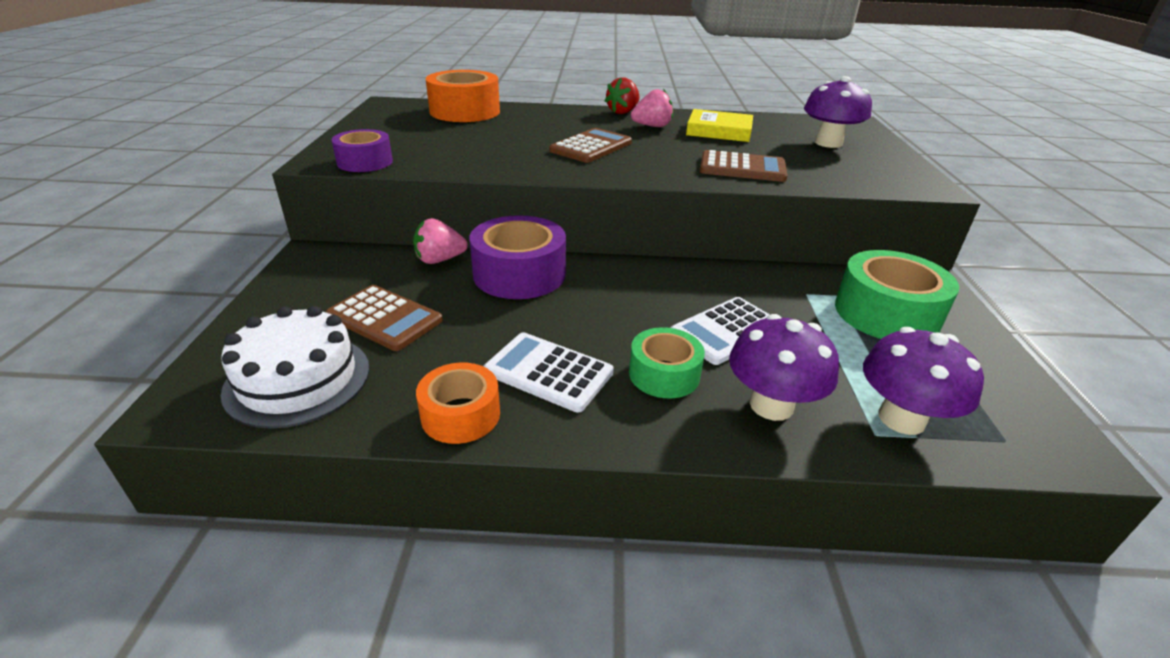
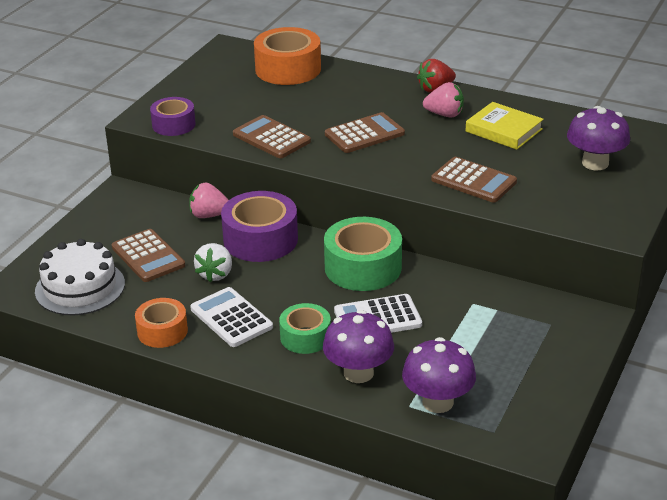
camera: 25 degrees right, 0 degrees up
green tape [835,250,959,339] -> green tape moved to [324,217,402,291]
none -> white strawberry [194,243,232,282]
none -> brown calculator [233,115,311,158]

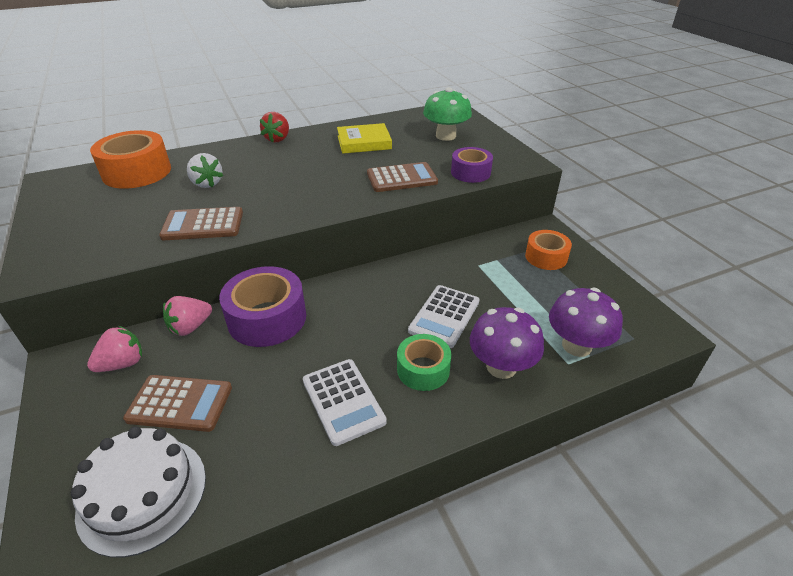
camera: 50 degrees left, 5 degrees up
orange tape [135,298,188,348] -> orange tape moved to [525,230,572,270]
purple tape [150,97,196,136] -> purple tape moved to [451,147,493,183]
white calculator [190,287,273,347] -> white calculator turned 120 degrees counterclockwise [303,359,387,446]
white strawberry [194,243,232,282] -> white strawberry moved to [187,153,223,188]
green tape [324,217,402,291] -> none
brown calculator [325,112,405,153] -> none
pink strawberry [423,82,464,117] -> pink strawberry moved to [87,326,142,372]
purple mushroom [567,106,630,170] -> green mushroom [423,87,472,141]

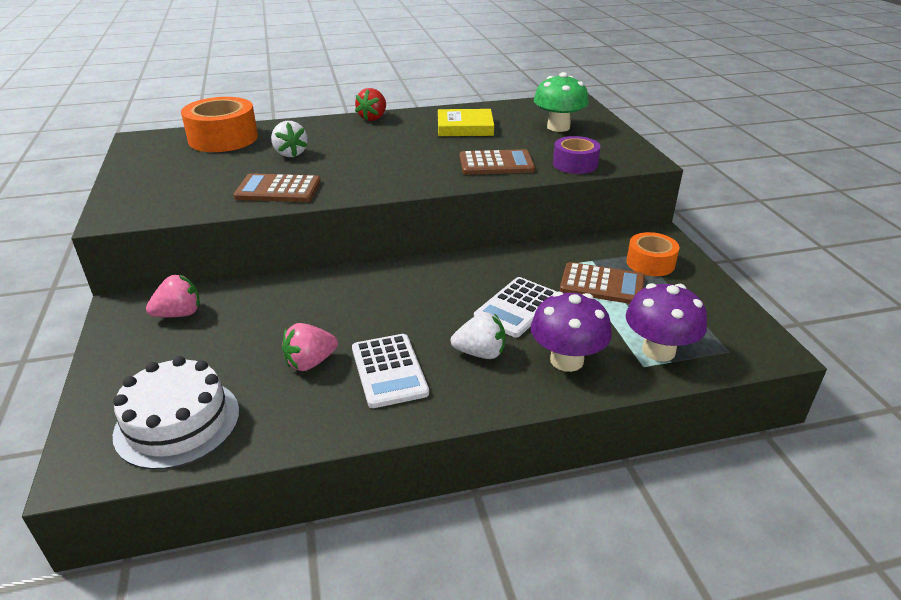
camera: 10 degrees right, 5 degrees down
brown calculator [123,375,232,432] -> brown calculator moved to [560,262,645,304]
pink strawberry [163,296,212,336] -> pink strawberry moved to [282,323,338,371]
purple tape [219,266,306,347] -> none
green tape [397,334,451,391] -> white strawberry [451,312,506,359]

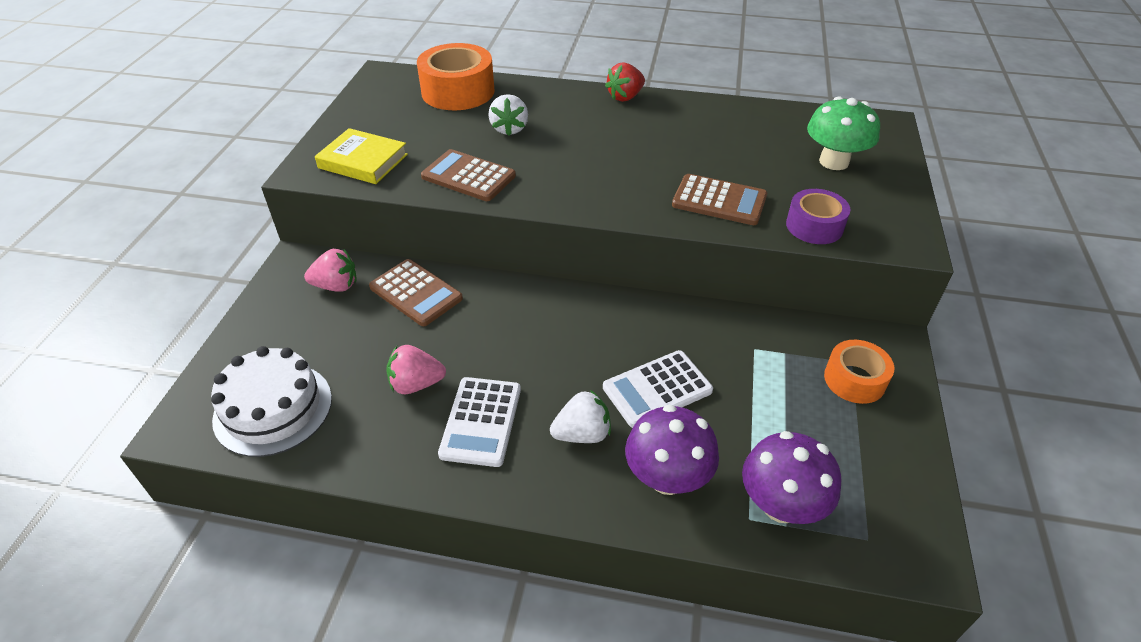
camera: 25 degrees right, 10 degrees up
yellow book [438,109,494,136] -> yellow book moved to [315,128,408,184]
white strawberry [451,312,506,359] -> white strawberry turned 45 degrees counterclockwise [550,390,611,443]
brown calculator [560,262,645,304] -> brown calculator moved to [369,259,463,326]

